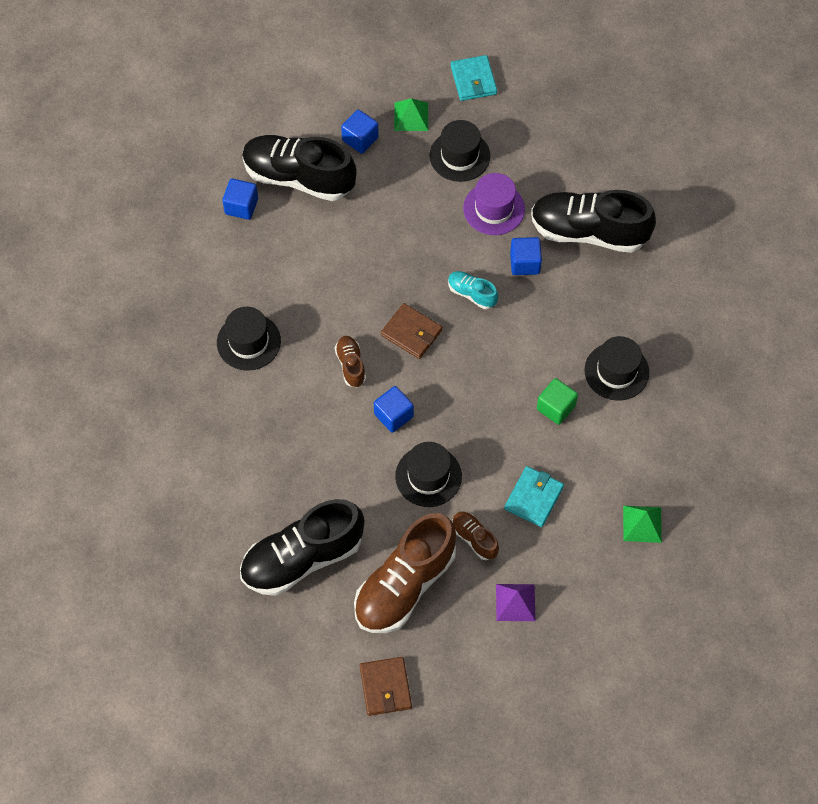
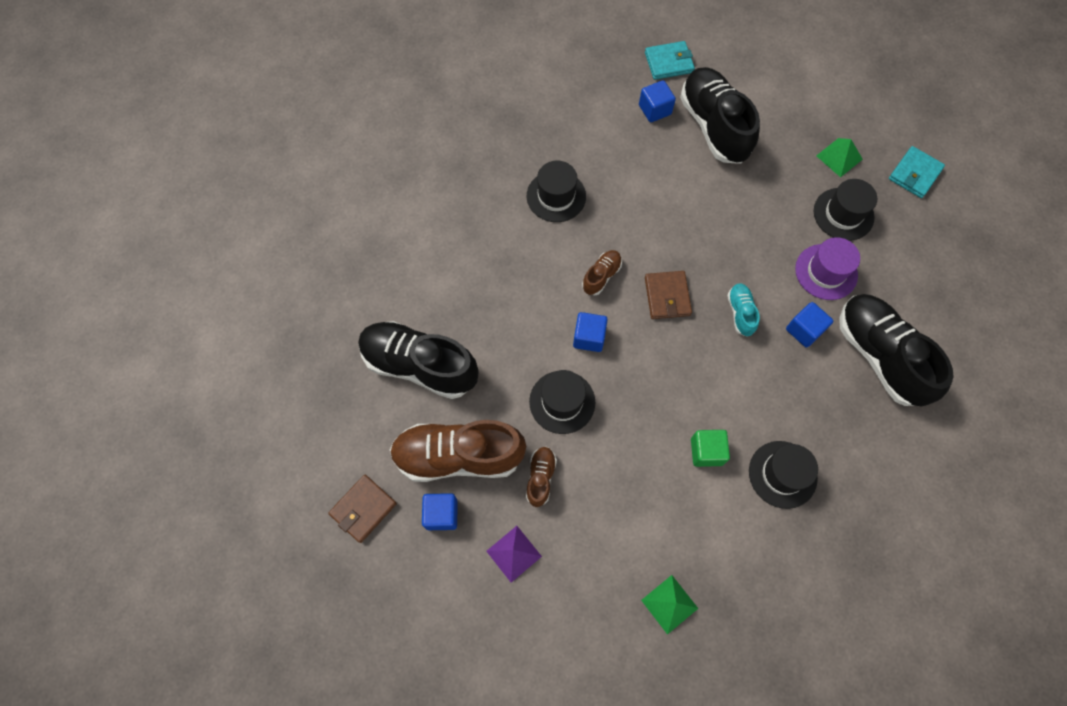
camera: 50 degrees right, 5 degrees up
blue cube [341,109,379,154] -> blue cube moved to [422,493,458,530]
turquoise wallet [504,466,564,527] -> turquoise wallet moved to [645,41,695,80]

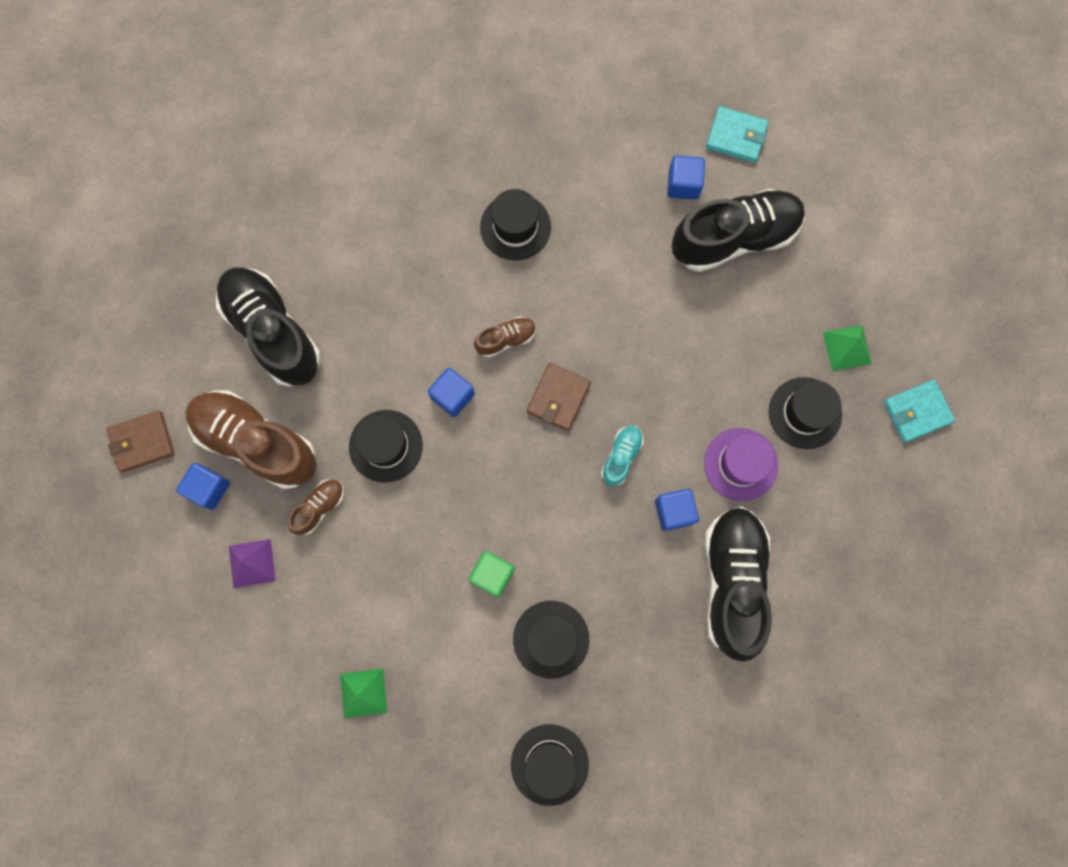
camera: 30 degrees right, 10 degrees up
black shoe [680,67,760,164] -> black shoe turned 60 degrees clockwise [671,189,805,272]
none -> black hat [511,724,589,806]

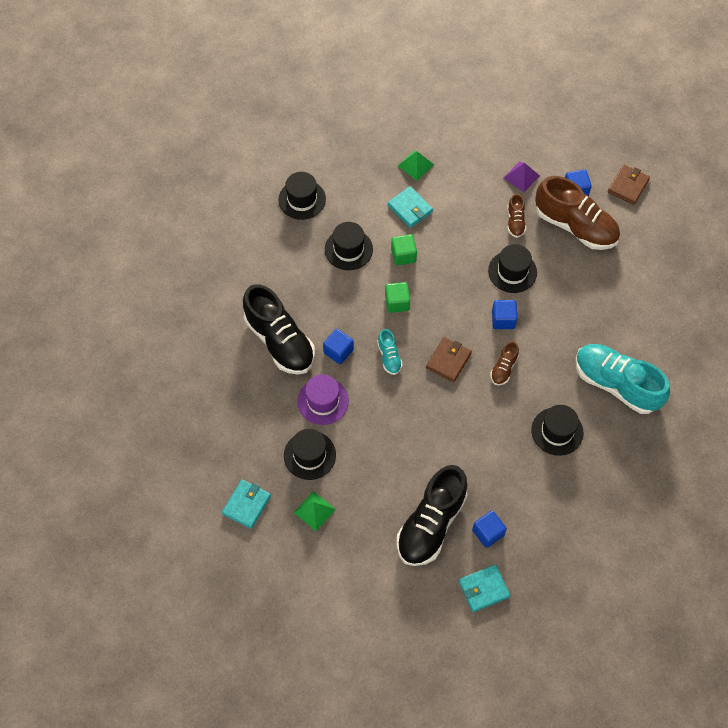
camera: 140 degrees right, 15 degrees down
brown shoe [186,390,316,489] -> brown shoe turned 45 degrees clockwise [535,176,620,250]
black shoe [216,267,321,387] -> none
brown wallet [527,363,591,431] -> brown wallet turned 45 degrees clockwise [426,337,472,382]
none -> green cube [385,282,410,313]
none -> turquoise wallet [388,186,433,228]
none -> turquoise shoe [575,344,670,414]

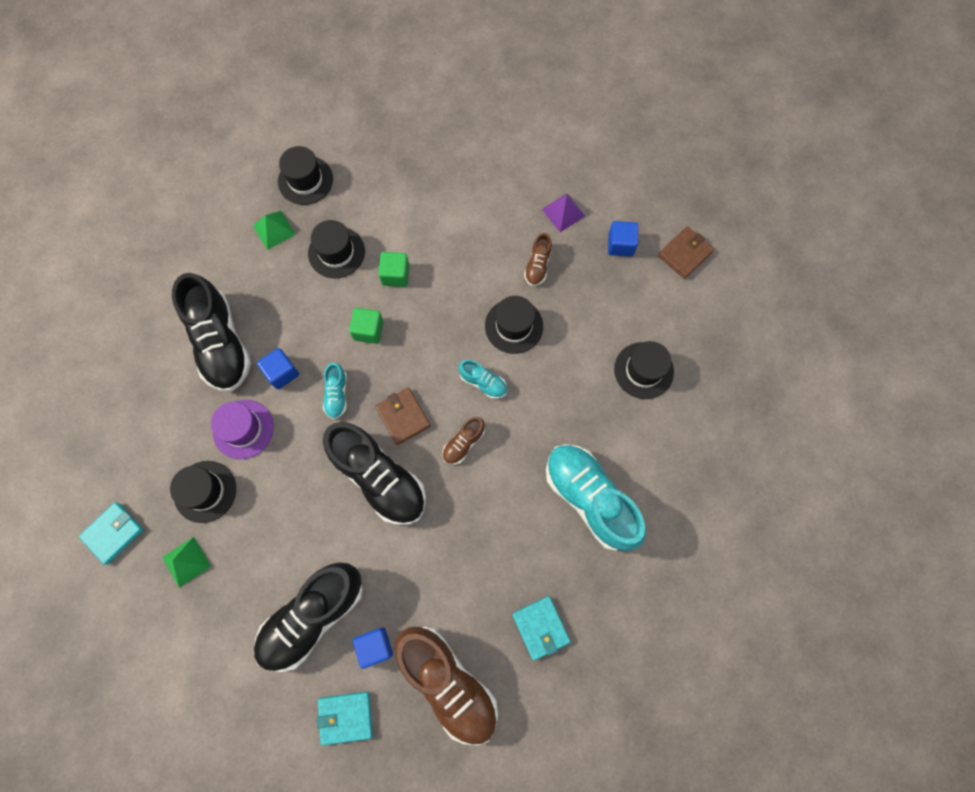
camera: 15 degrees right, 10 degrees up
turquoise wallet [388,186,433,228] -> turquoise wallet moved to [512,596,571,661]
green pyramid [398,150,434,181] -> green pyramid moved to [253,211,296,250]
brown wallet [426,337,472,382] -> brown wallet turned 75 degrees counterclockwise [375,388,430,445]
blue cube [492,300,518,329] -> turquoise shoe [458,360,507,399]
black hat [531,405,584,456] -> black hat moved to [614,341,674,399]
brown shoe [535,176,620,250] -> brown shoe moved to [395,626,498,746]
none -> black shoe [323,422,426,525]

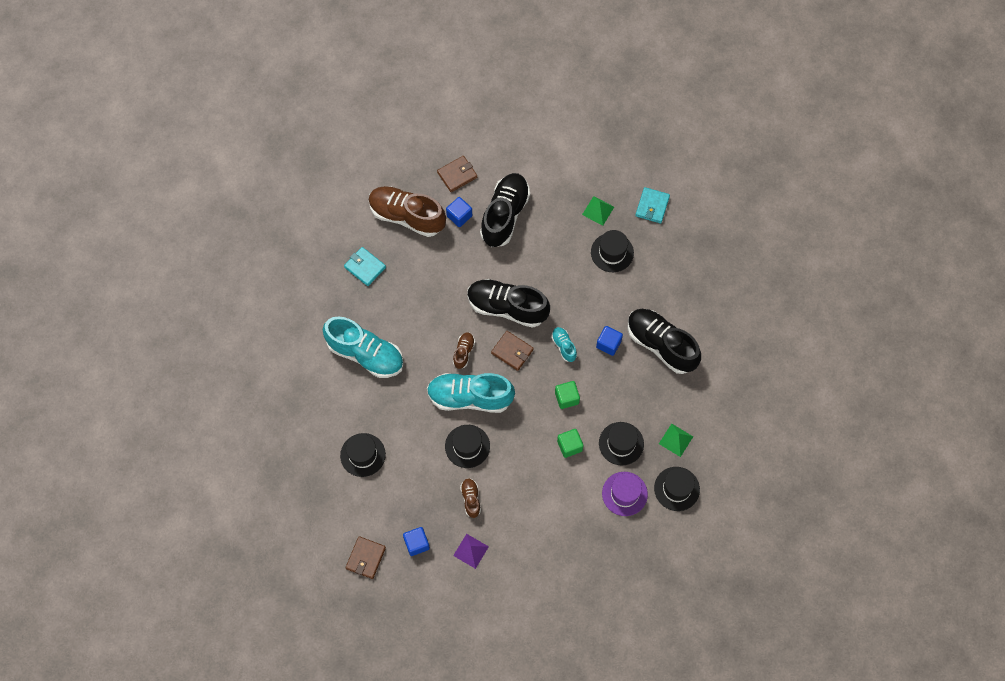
camera: 155 degrees right, 5 degrees down
purple hat [211,400,274,459] -> purple hat moved to [602,472,648,516]
turquoise wallet [317,691,373,746] -> brown wallet [437,156,477,192]
turquoise shoe [458,360,507,399] -> turquoise shoe [427,373,515,413], size x2.18

